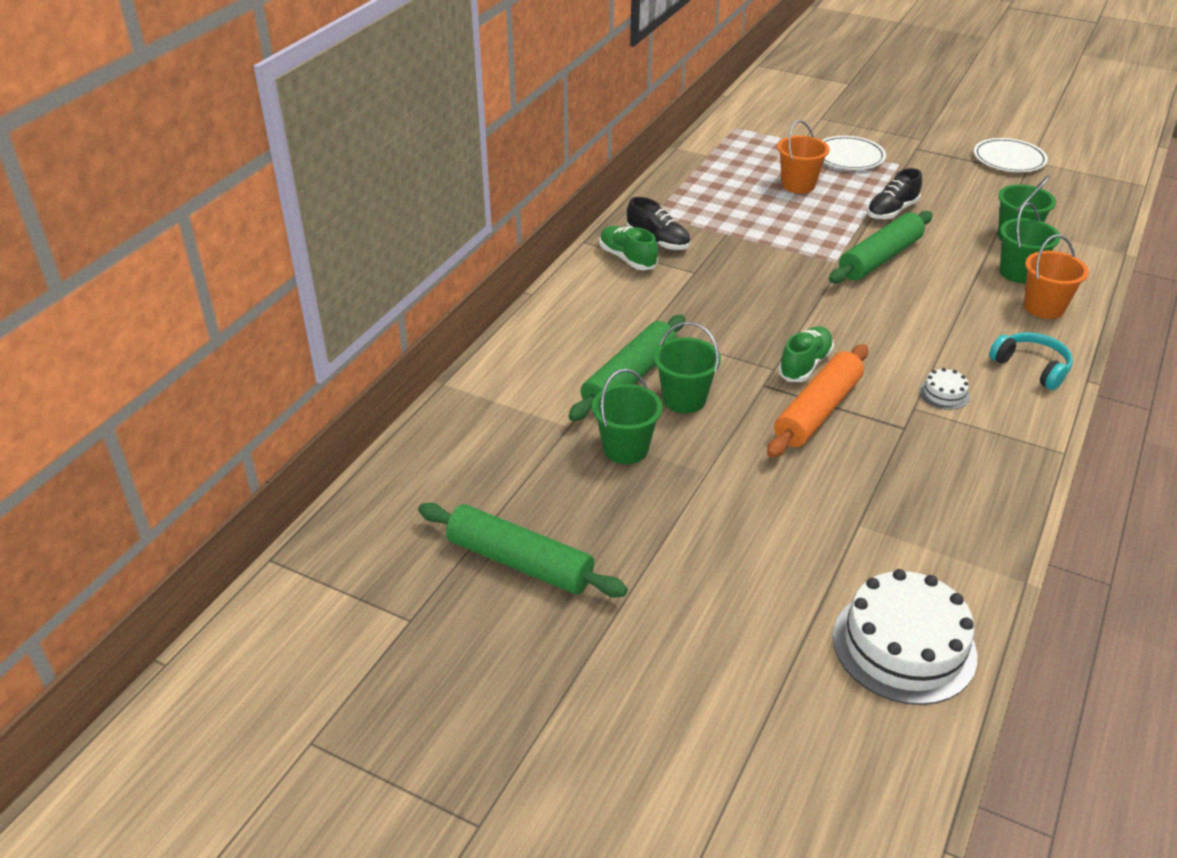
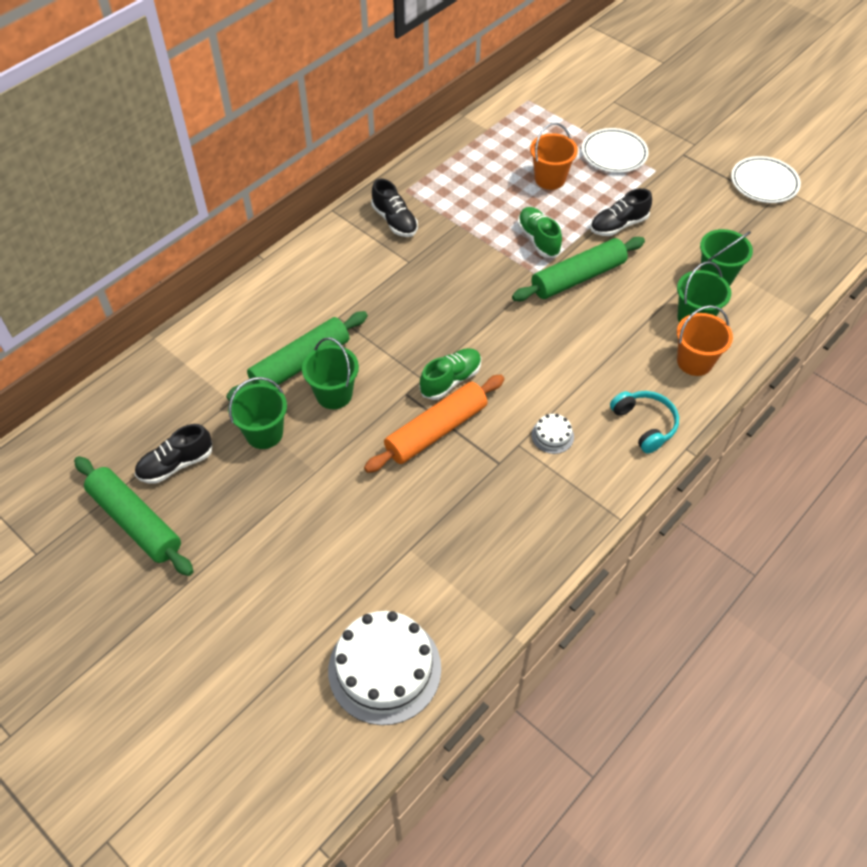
camera: 15 degrees right, 15 degrees up
green shoe [599,226,658,270] -> green shoe moved to [517,207,562,258]
none -> black shoe [135,424,212,484]

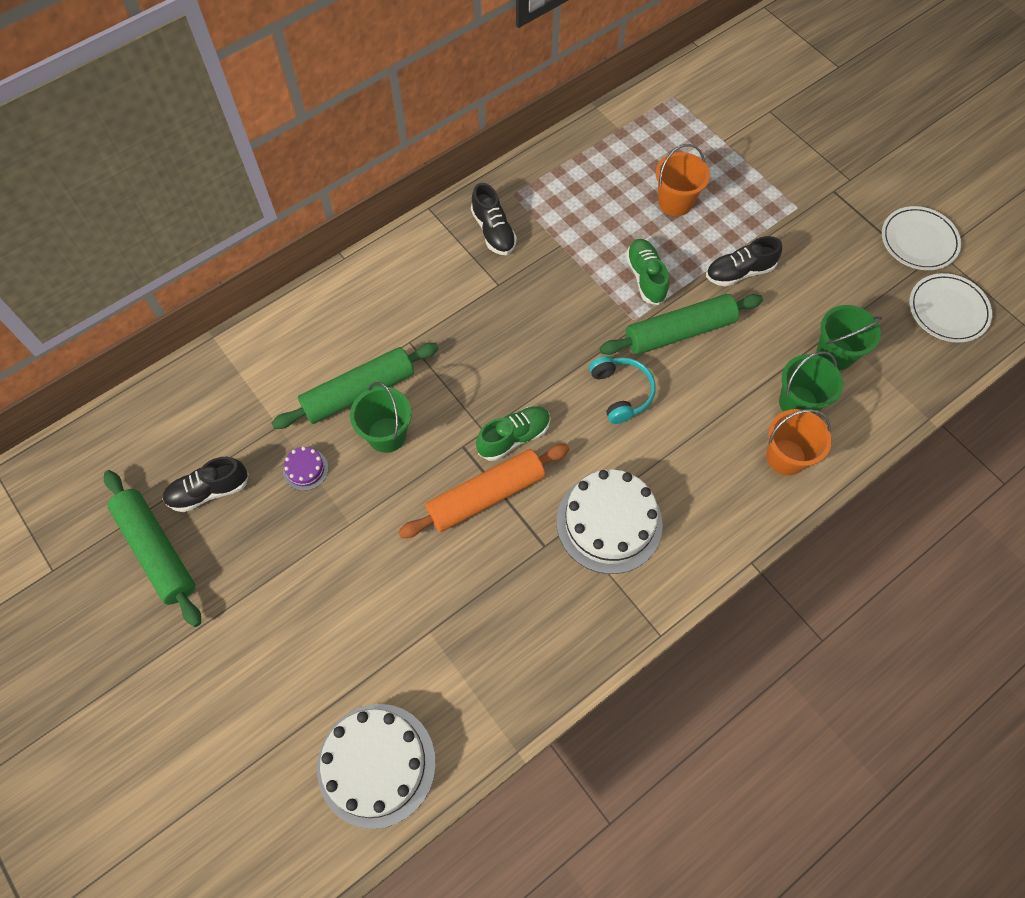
camera: 10 degrees right, 10 degrees up
green bucket [228,377,287,449] -> purple cake [283,447,328,491]
white cake [531,414,574,454] -> white cake [556,470,663,574], size x2.28
white plate [582,128,649,173] -> white plate moved to [909,273,992,343]
turquoise headphones [610,391,679,454] -> turquoise headphones moved to [589,356,656,424]

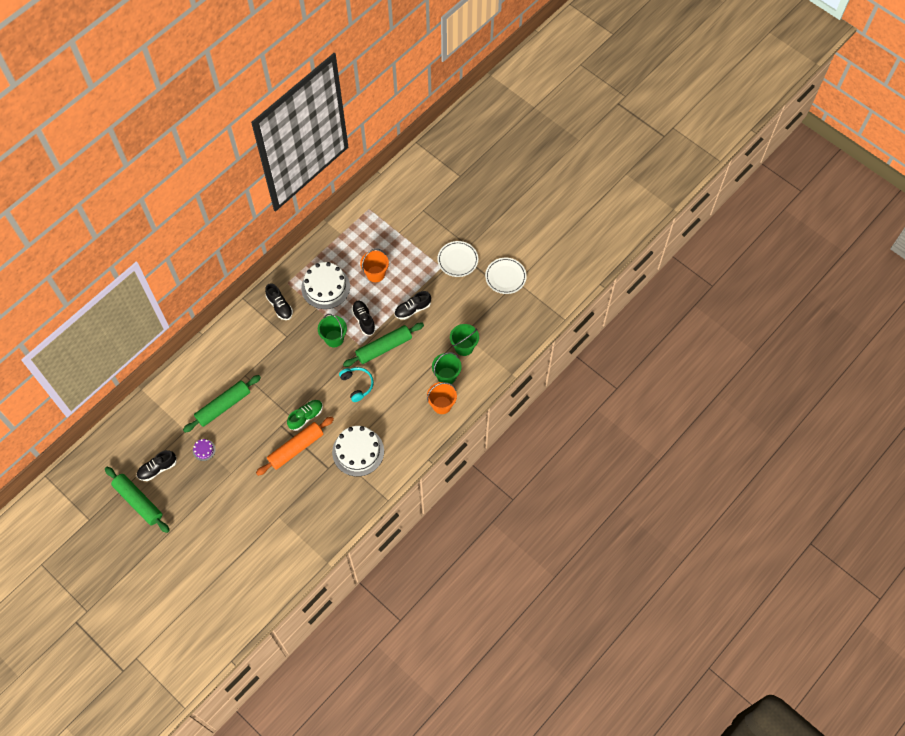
camera: 10 degrees left, 0 degrees up
white cake [317,704,436,829] -> white cake moved to [301,262,350,309]
green bucket [350,382,412,453] -> green bucket moved to [318,314,347,347]
green shoe [626,239,669,305] -> black shoe [352,300,376,335]
white plate [909,273,992,343] -> white plate moved to [437,241,478,277]

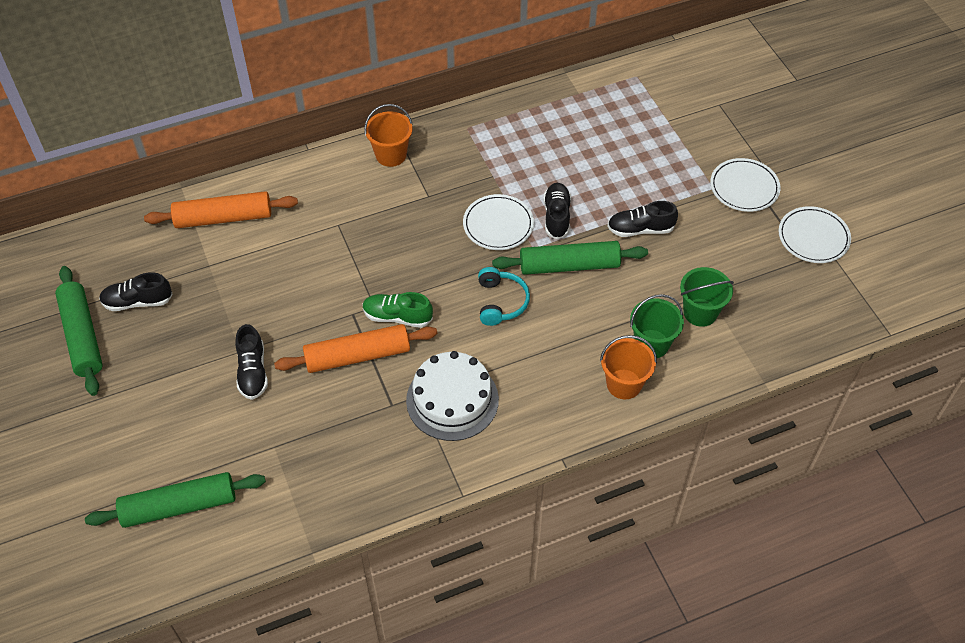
camera: 25 degrees right, 10 degrees down
green rolling pin [183,375,261,433] -> green rolling pin moved to [85,472,266,528]
purple cake [193,439,216,461] -> none
black shoe [265,283,293,320] -> black shoe moved to [235,324,268,400]
green shoe [287,400,323,431] -> green shoe turned 150 degrees counterclockwise [362,292,433,328]
white cake [301,262,350,309] -> none
green bucket [318,314,347,347] -> white plate [463,194,534,250]
orange bucket [360,249,389,282] -> orange bucket moved to [364,104,413,167]
none -> orange rolling pin [144,191,298,228]

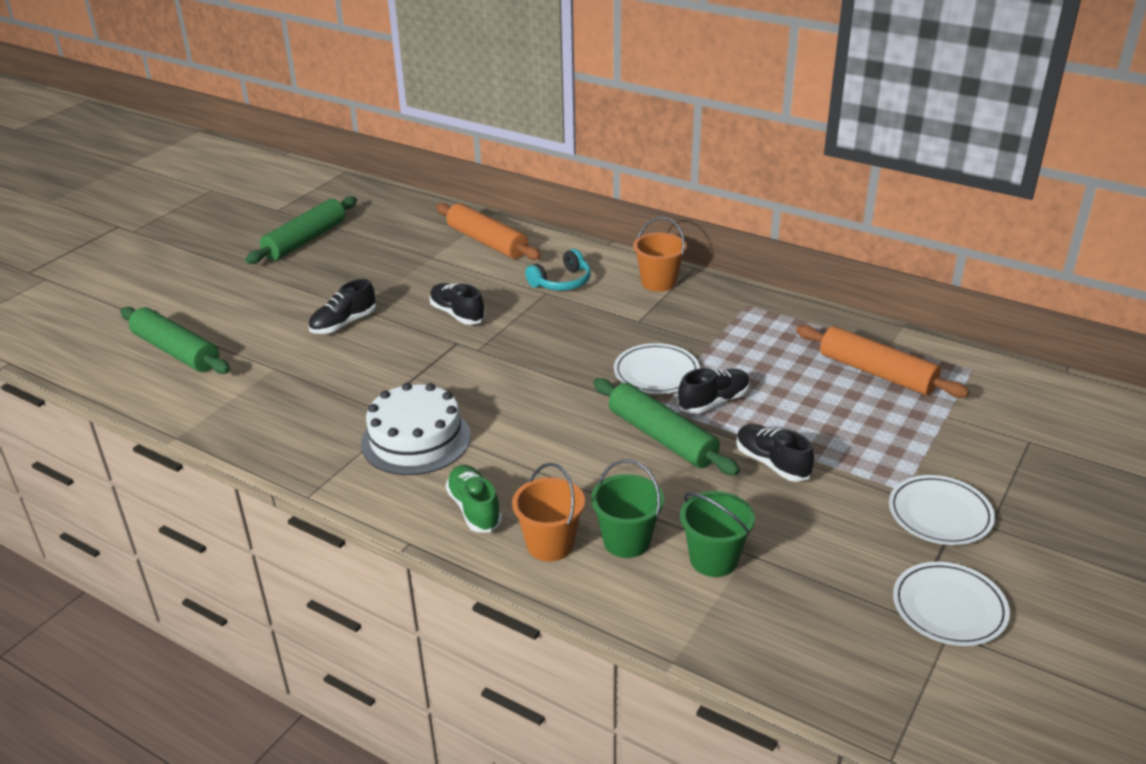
camera: 55 degrees right, 20 degrees down
black shoe [99,272,173,311] -> black shoe moved to [429,283,485,325]
orange rolling pin [274,324,437,373] -> orange rolling pin moved to [796,325,969,398]
green shoe [362,292,433,328] -> green shoe moved to [446,465,502,533]
turquoise headphones [478,267,530,326] -> turquoise headphones moved to [525,249,591,291]

